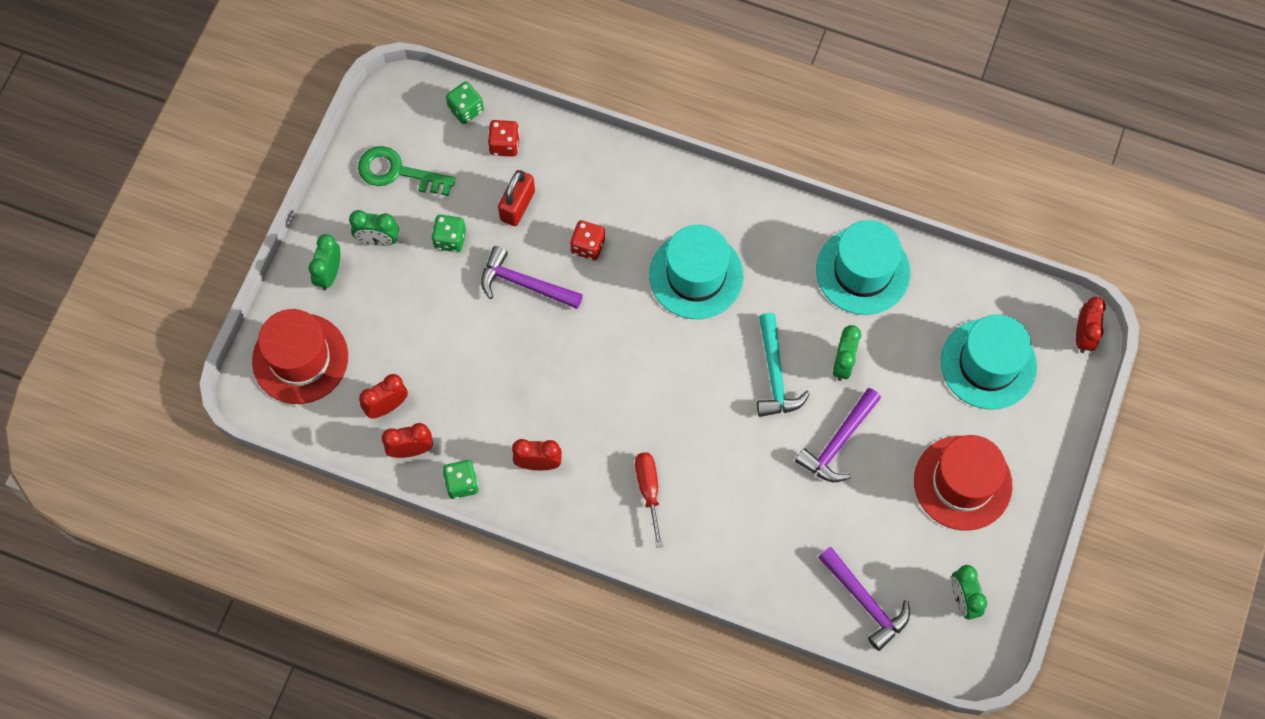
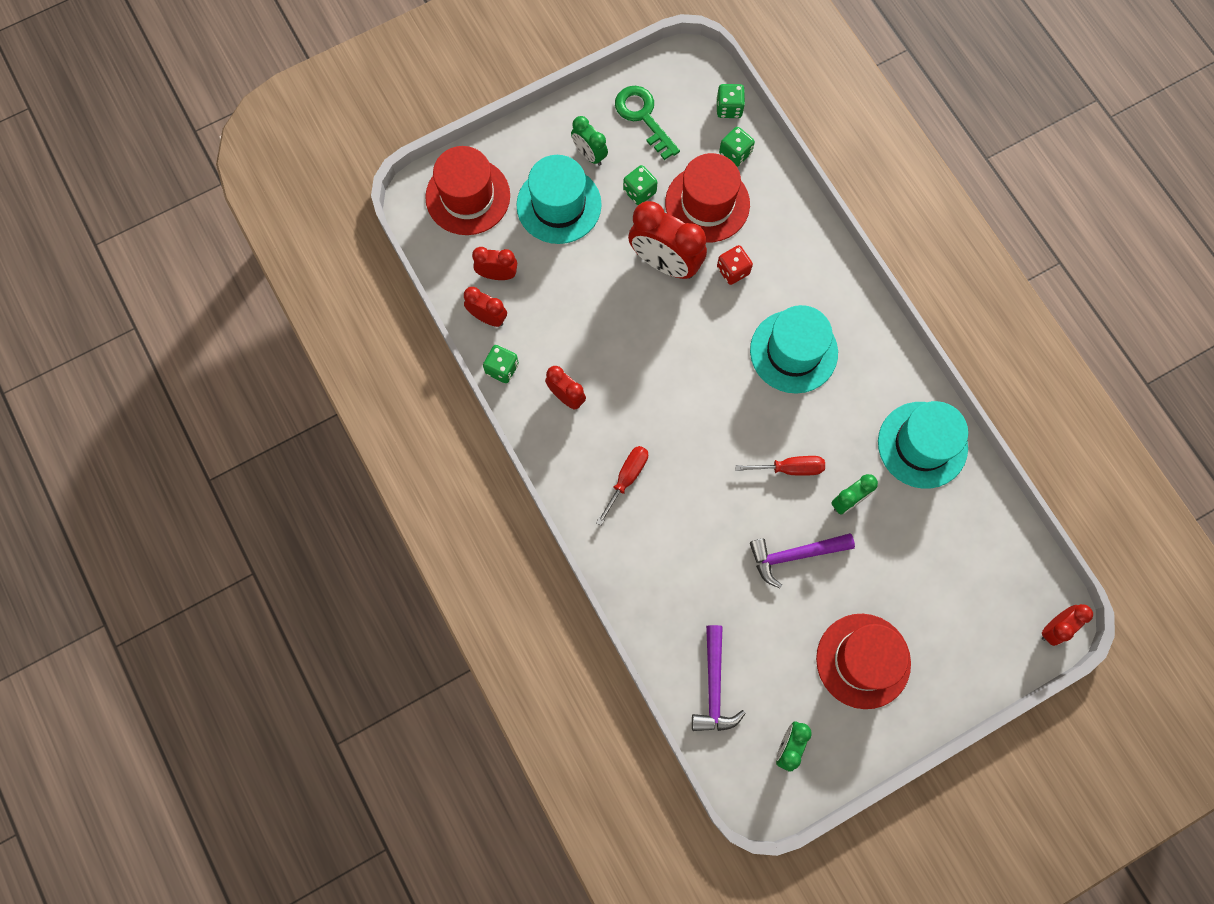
camera: 40 degrees right, 5 degrees up
green clock [309,234,341,290] -> none
purple hammer [481,246,583,309] -> red clock [628,201,707,279]
red dice [488,120,520,157] -> green dice [719,127,755,167]
red padlock [498,170,535,226] -> red hat [665,153,750,242]
turquoise hammer [757,313,810,417] -> red screwdriver [735,456,825,476]
turquoise hat [941,314,1037,409] -> turquoise hat moved to [516,155,602,244]

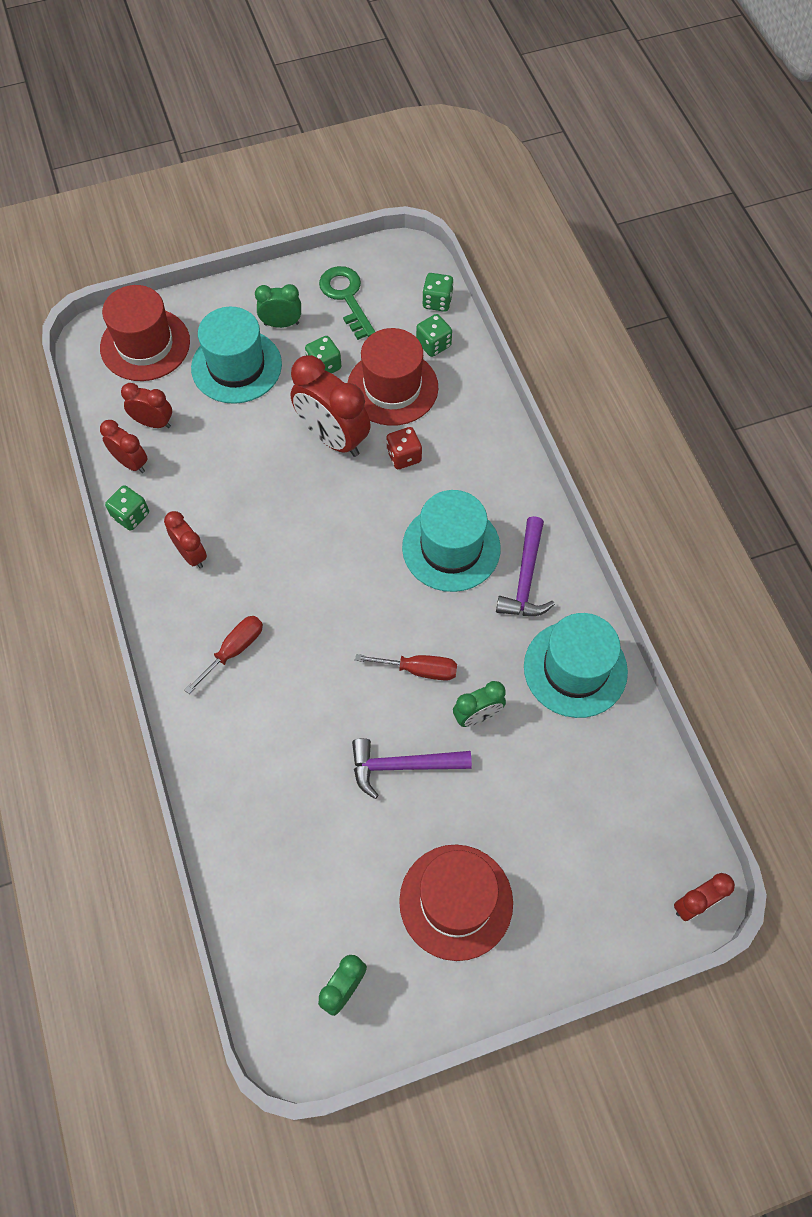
camera: 10 degrees right, 10 degrees down
green clock [571,116,608,166] -> green clock turned 120 degrees clockwise [255,284,301,328]
purple hammer [692,625,746,731] -> purple hammer moved to [496,516,555,616]

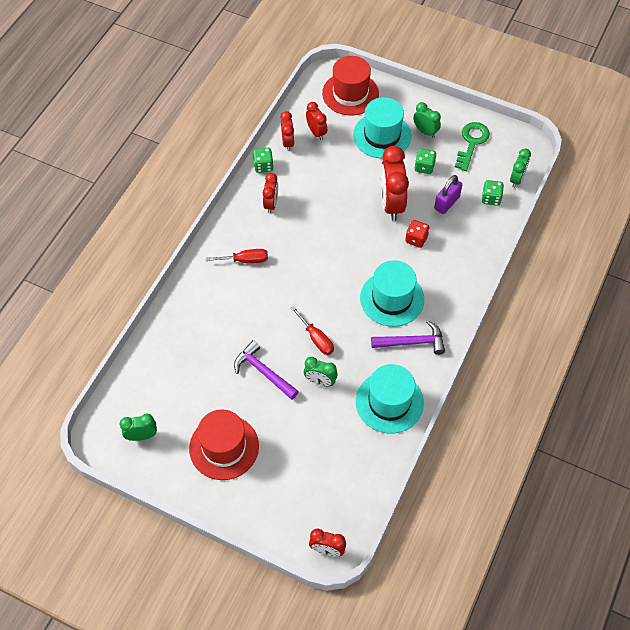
camera: 45 degrees right, 5 degrees down
red hat [347,328,438,426] -> purple padlock [434,175,462,214]
green dice [422,273,454,312] -> green clock [510,148,531,188]
purple hammer [496,516,555,616] -> purple hammer turned 150 degrees counterclockwise [371,321,445,355]

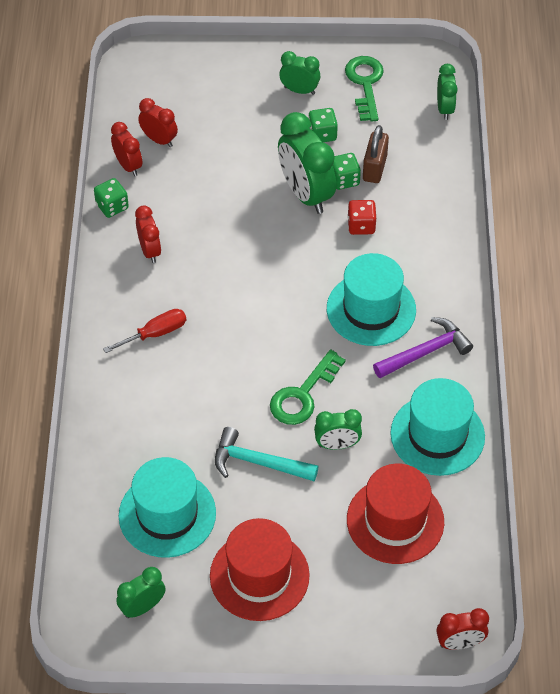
camera: 25 degrees left, 5 degrees down
purple hammer [234,340,299,400] -> turquoise hammer [215,427,319,481]
red screwdriver [291,306,334,355] -> green key [270,349,346,425]
red hat [322,56,379,116] -> red hat moved to [347,464,444,564]
turquoise hat [353,97,412,159] -> turquoise hat moved to [119,457,216,558]
red clock [380,146,409,221] -> green clock [278,112,336,214]
purple padlock [434,175,462,214] -> brown padlock [363,125,389,183]
green dice [482,180,504,206] -> green dice moved to [333,153,361,190]

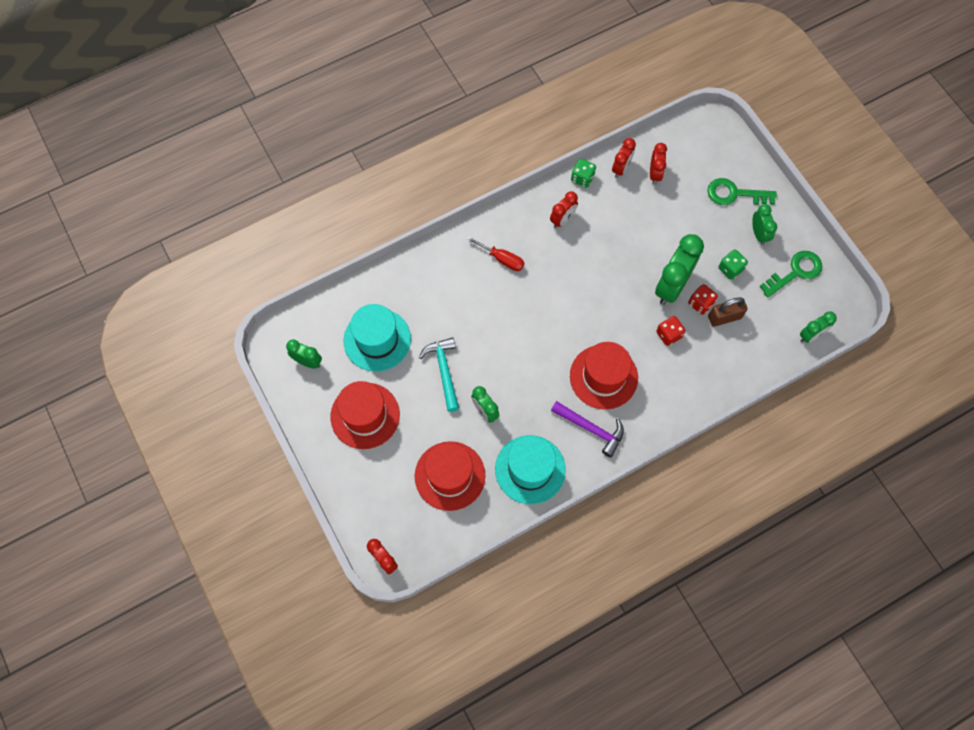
camera: 60 degrees right, 15 degrees up
green key [270,349,346,425] -> green key moved to [707,178,777,205]
turquoise hat [327,253,416,346] -> red hat [570,342,638,410]
green dice [333,153,361,190] -> red dice [688,284,718,315]

